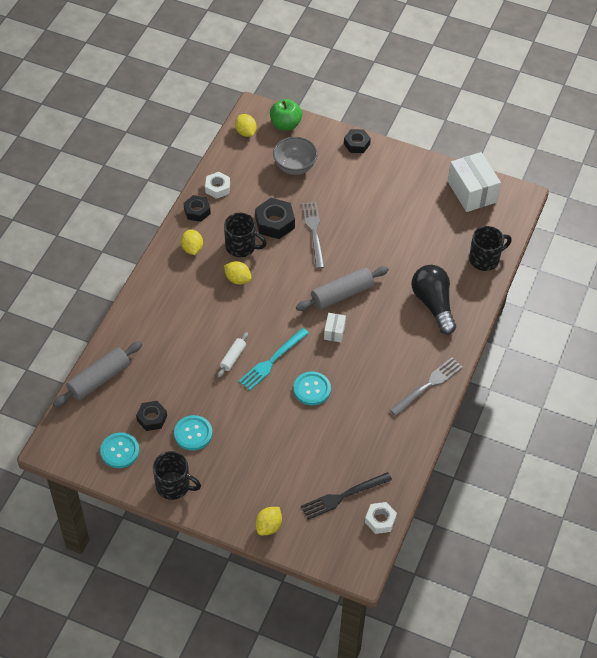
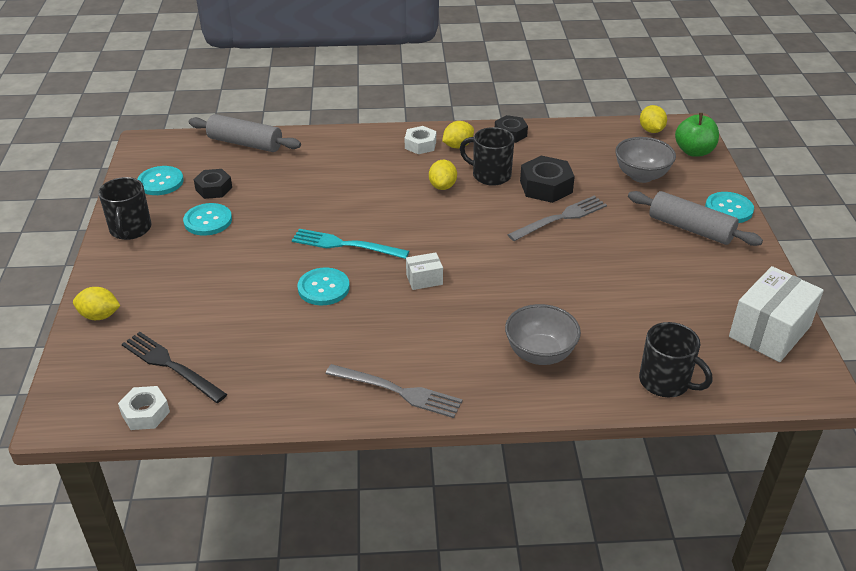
camera: 65 degrees right, 15 degrees down
white nut [205,172,230,199] -> white nut moved to [405,126,436,154]
white rolling pin [218,332,248,377] -> none
black mug [224,213,267,257] -> black mug turned 120 degrees clockwise [460,127,515,186]
yellow lemon [235,114,257,137] -> yellow lemon turned 45 degrees counterclockwise [640,105,667,133]
grey rolling pin [296,266,389,311] -> grey rolling pin moved to [628,191,763,246]
black nut [344,129,371,153] -> turquoise button [705,192,754,223]
black light bulb [412,265,456,335] -> grey bowl [505,304,581,365]

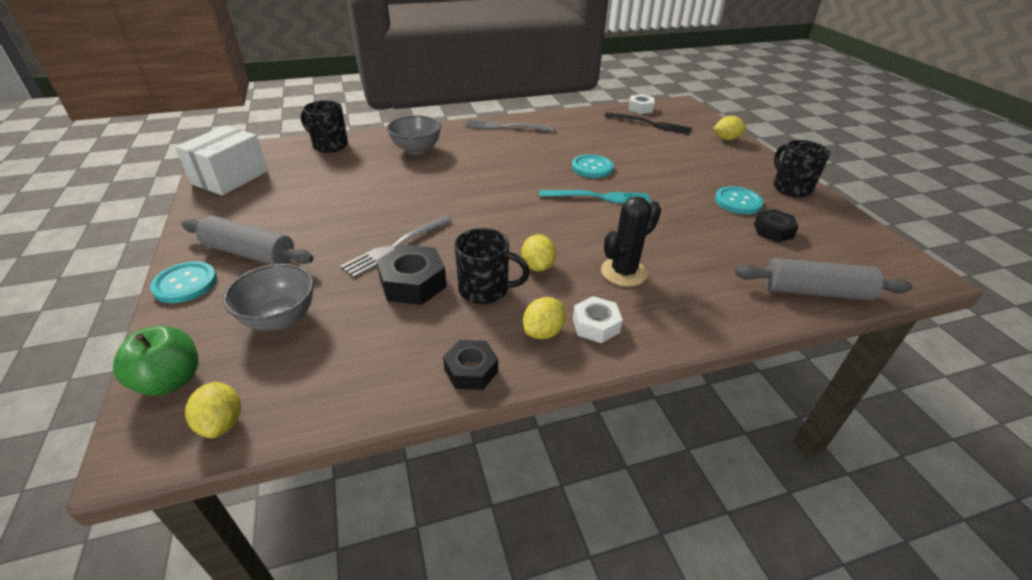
camera: 165 degrees right, 0 degrees up
turquoise button [137,166,184,195] -> none
white box [406,252,443,290] -> none
none -> black cactus [601,196,661,287]

